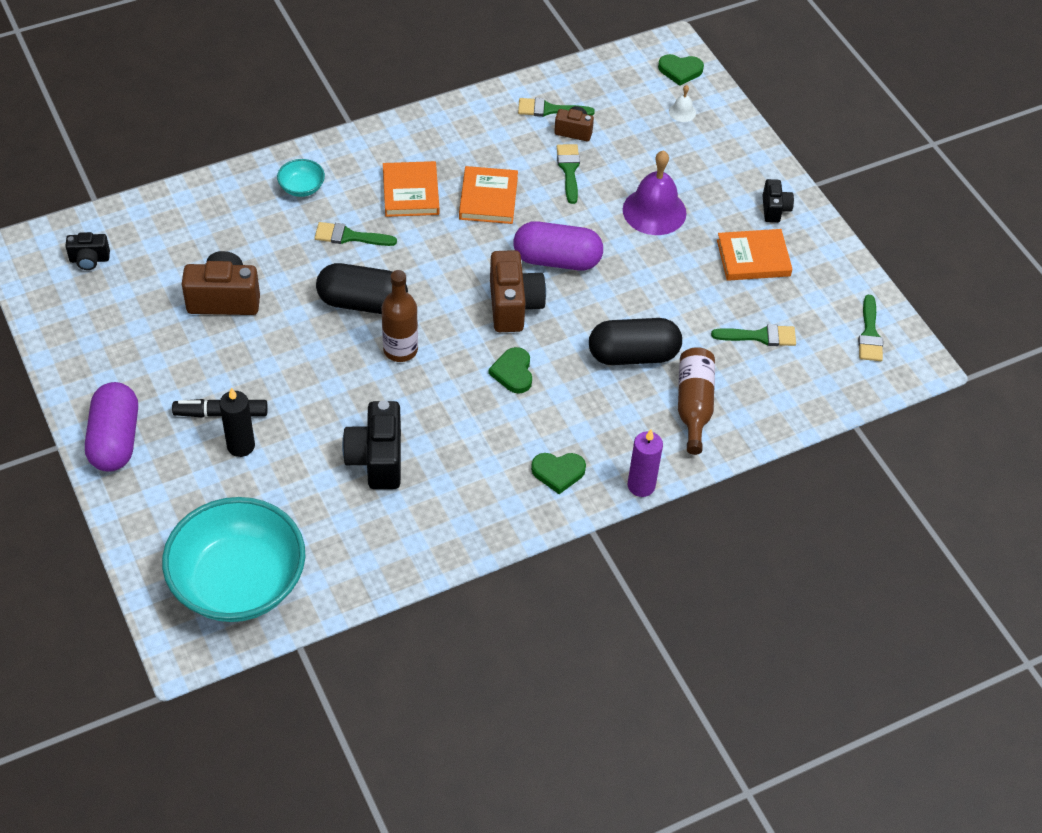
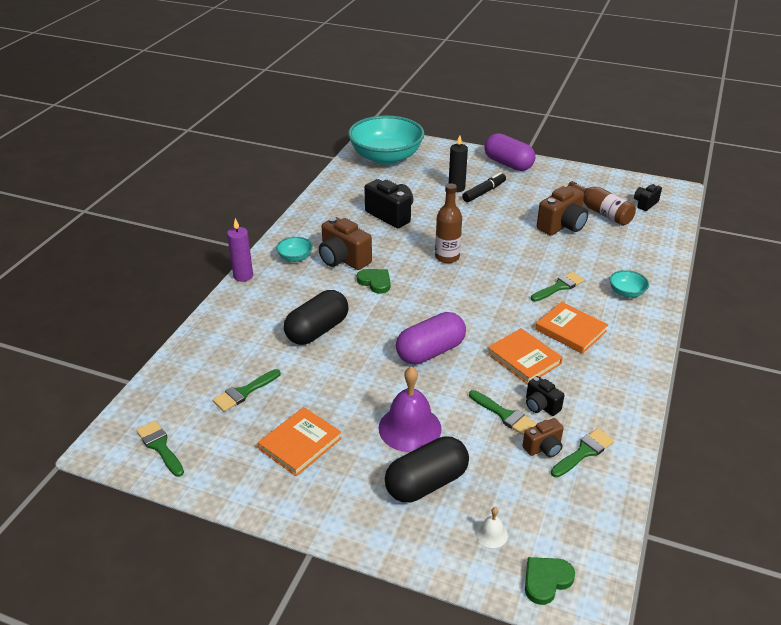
camera: 140 degrees right, 15 degrees down
black capsule [316,263,408,314] -> black capsule moved to [385,436,469,502]
brown camera [490,250,546,332] -> brown camera moved to [319,217,372,270]
green heart [531,453,586,494] -> turquoise bowl [276,237,313,262]
brown bottle [678,347,715,455] -> brown bottle moved to [568,181,636,226]
black camera [762,179,794,223] -> black camera moved to [526,376,565,416]

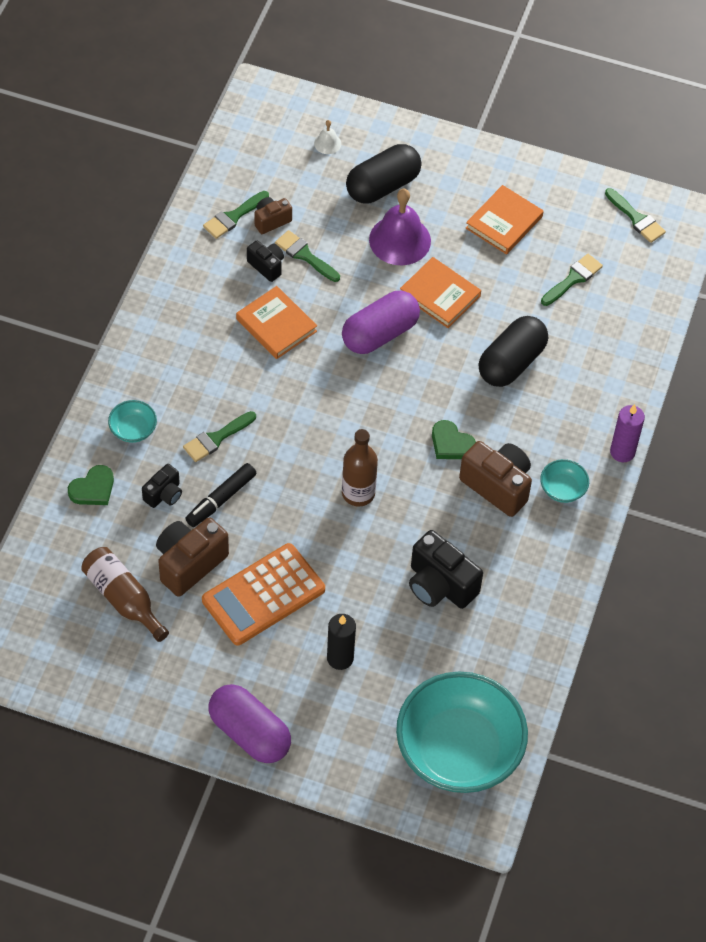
camera: 175 degrees right, 20 degrees up
black marker [462,172,506,202] -> black marker moved to [185,463,256,527]
green heart [525,557,575,605] -> green heart moved to [68,465,114,505]
orange book [535,302,608,354] -> orange book moved to [400,257,481,328]
black camera [634,184,662,211] -> black camera moved to [142,464,182,508]
none -> orange calculator [202,543,325,645]

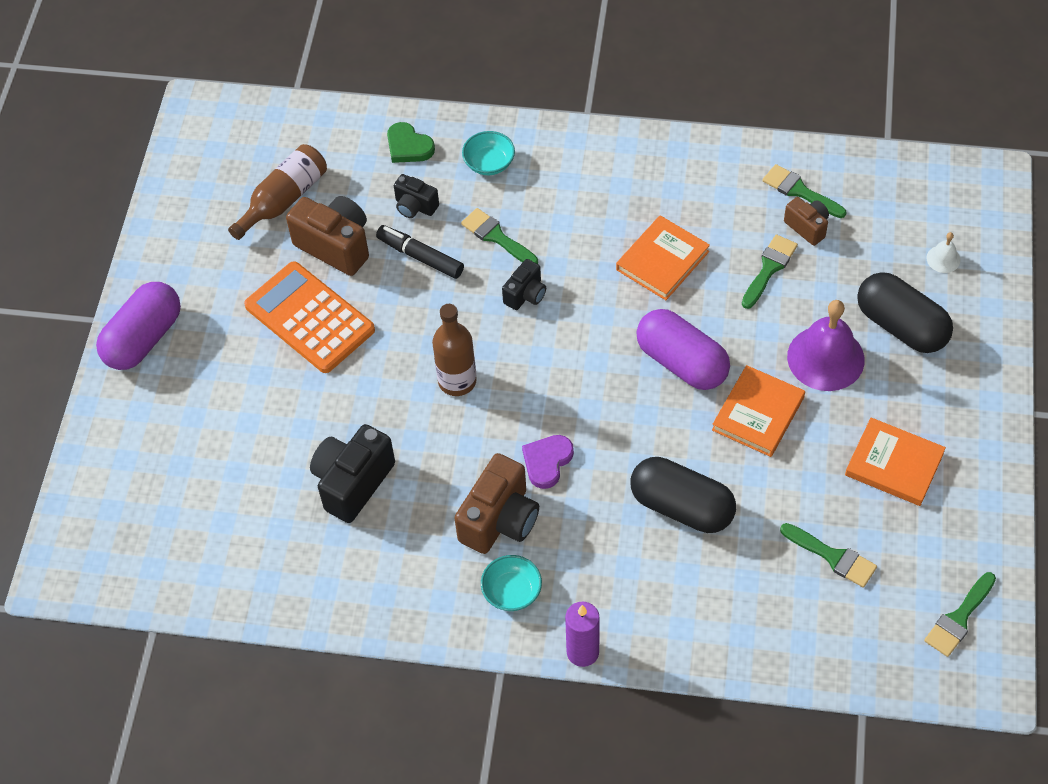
camera: 85 degrees right, 0 degrees up
black camera [247,241,284,282] -> black camera moved to [502,259,546,310]
black candle [327,614,356,670] -> none
turquoise bowl [396,672,528,793] -> none
green heart [432,420,476,459] -> purple heart [522,435,574,489]

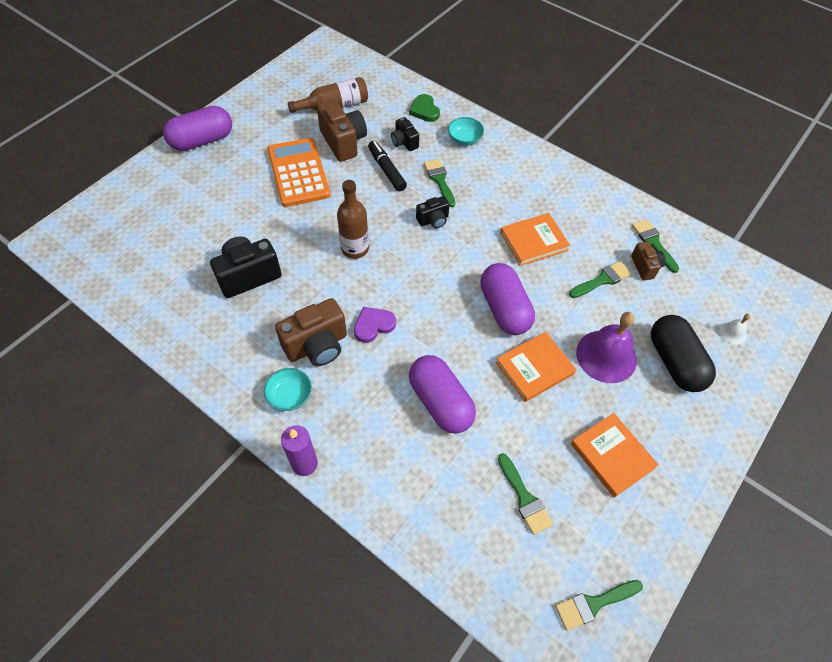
camera: 25 degrees right, 0 degrees up
black capsule [631,457,736,533] -> purple capsule [409,355,476,434]

